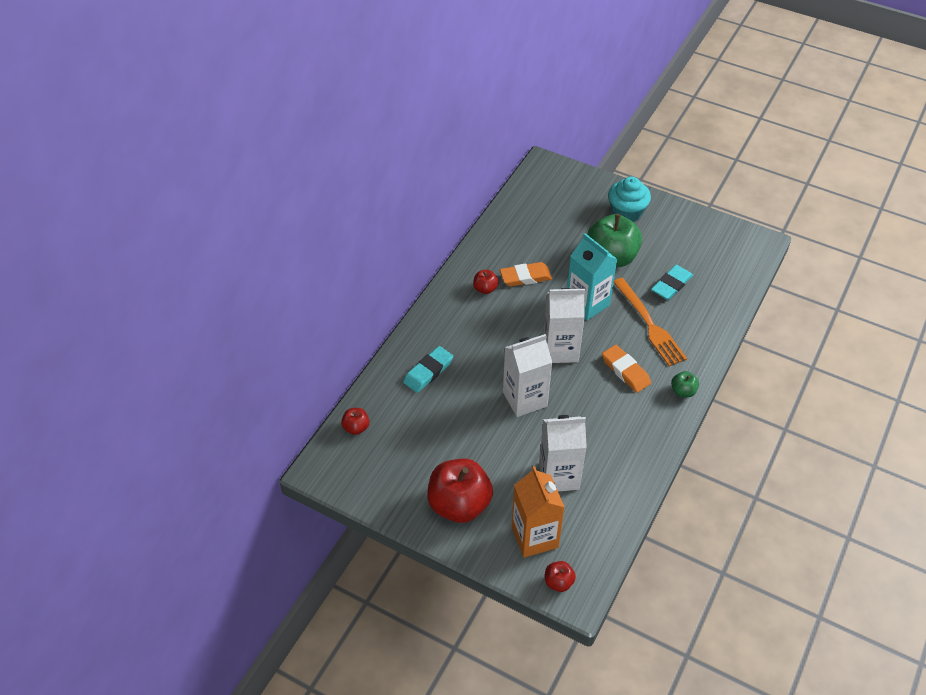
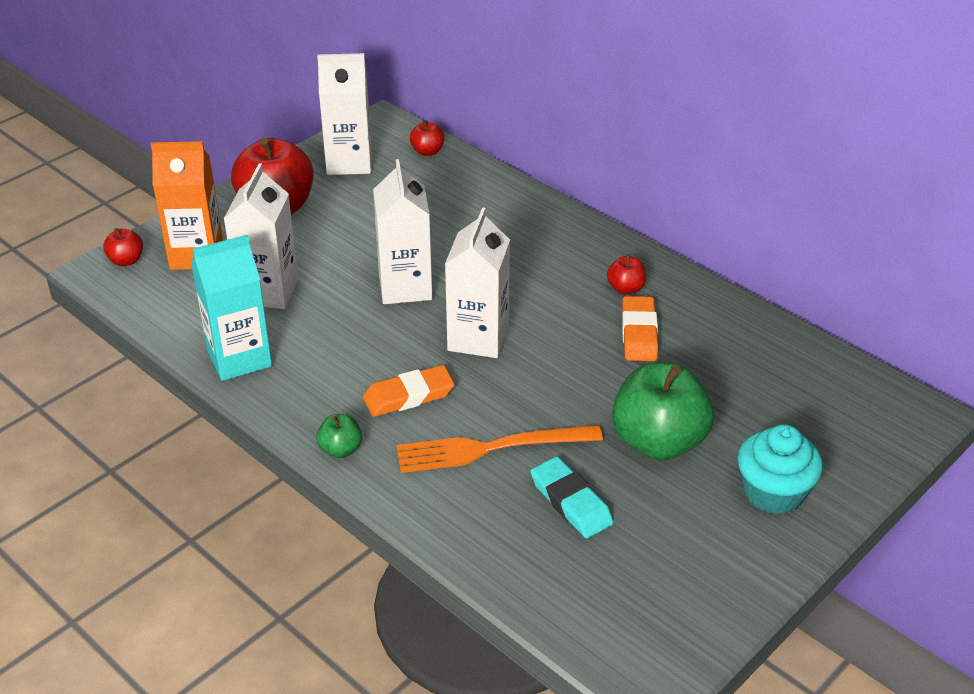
camera: 105 degrees right, 10 degrees down
turquoise eraser [403,346,453,393] -> none
turquoise carton [567,233,618,320] -> turquoise carton moved to [191,235,272,381]
none -> white carton [317,53,372,175]

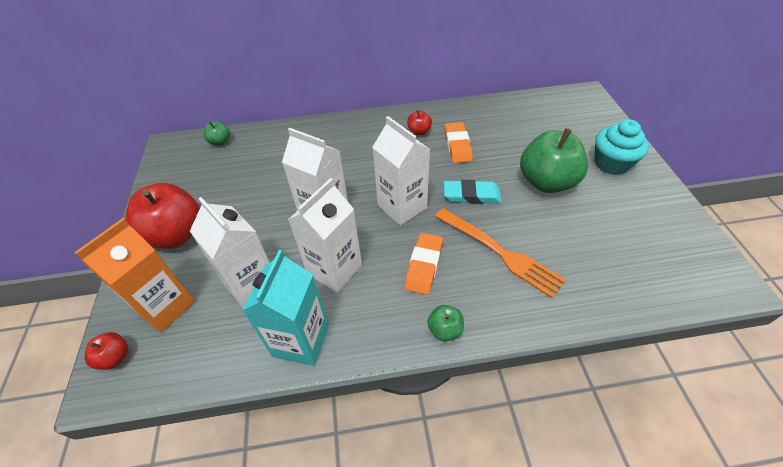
camera: 50 degrees left, 10 degrees up
white carton [317,53,372,175] -> white carton moved to [288,178,362,293]
orange fork [396,425,603,473] -> orange fork turned 75 degrees counterclockwise [435,208,566,298]
red apple [410,120,444,156] -> green apple [204,121,230,146]
turquoise eraser [530,457,614,538] -> turquoise eraser moved to [444,180,502,204]
orange eraser [622,296,658,361] -> orange eraser turned 45 degrees clockwise [445,122,473,163]

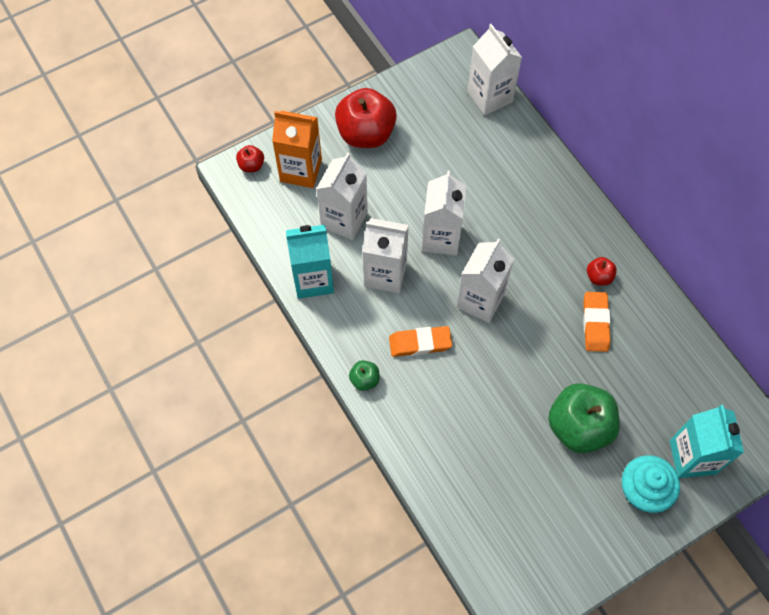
camera: 65 degrees right, 15 degrees up
green apple [204,121,230,146] -> white carton [468,24,522,115]
orange fork [435,208,566,298] -> none
turquoise eraser [444,180,502,204] -> none
orange eraser [445,122,473,163] -> orange eraser turned 60 degrees counterclockwise [583,292,610,352]
none -> turquoise carton [670,405,744,478]

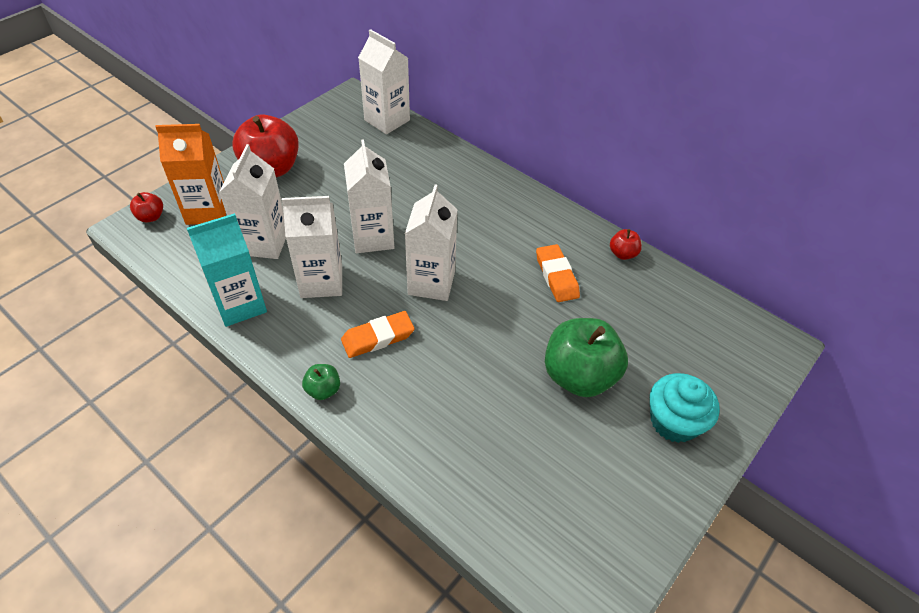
camera: 20 degrees left, 15 degrees down
red apple [587,257,617,286] -> red apple moved to [610,229,642,260]
turquoise carton [670,405,744,478] -> none

